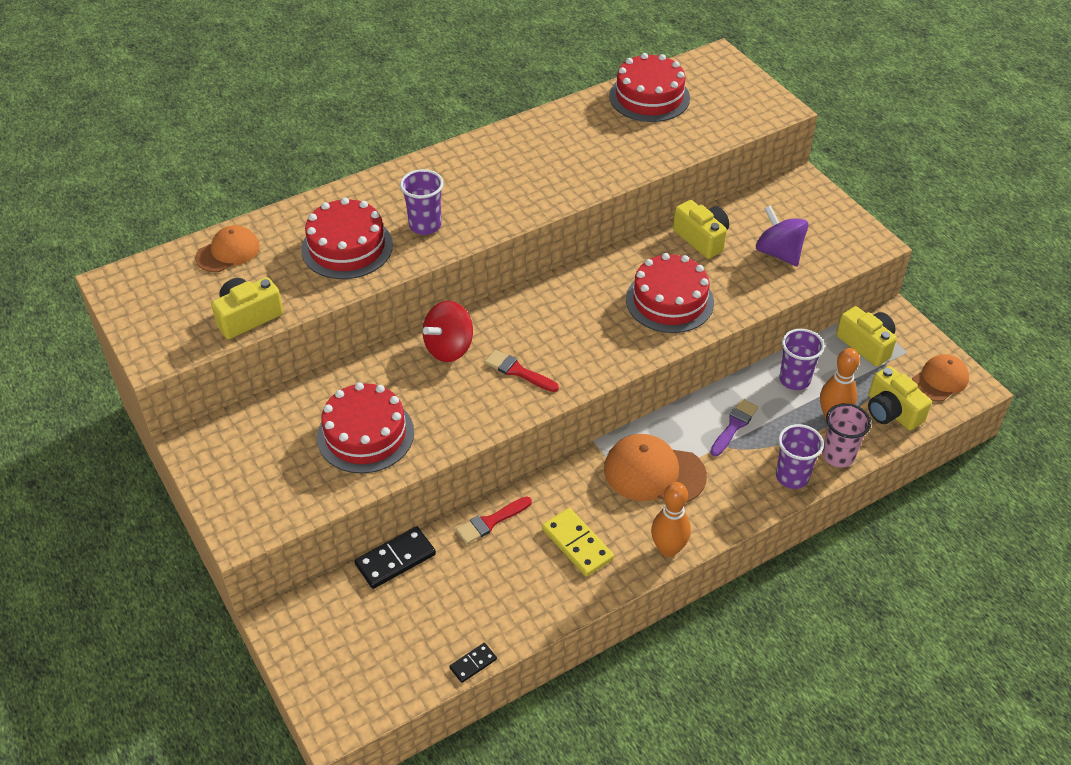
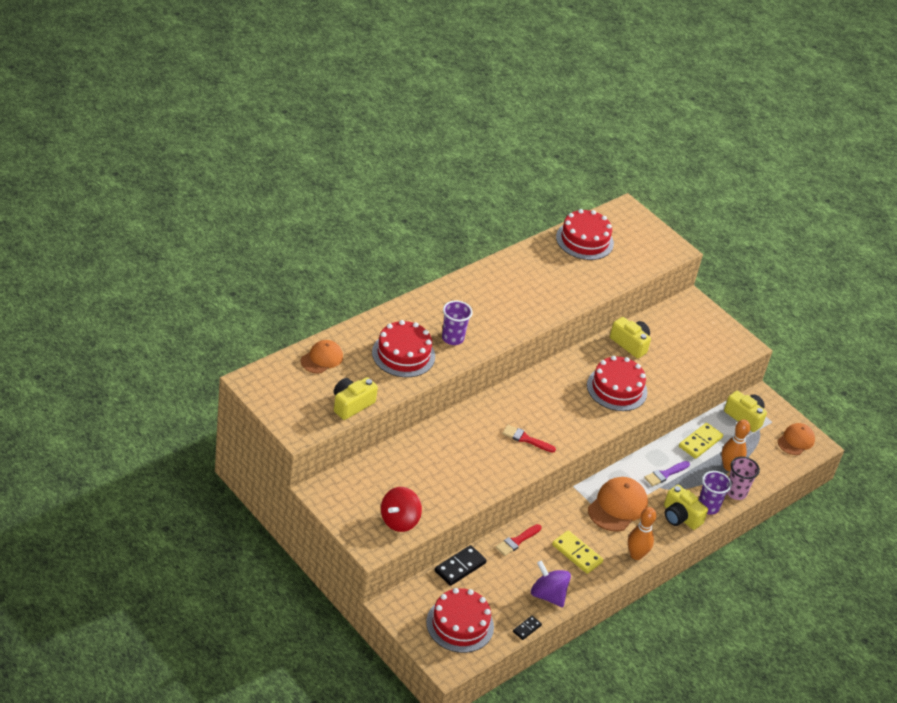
camera: 15 degrees left, 5 degrees down
red cake [317,382,414,473] -> red cake moved to [426,588,494,653]
red spinning top [423,301,473,362] -> red spinning top moved to [381,487,422,532]
orange cap [604,434,707,502] -> orange cap turned 120 degrees clockwise [588,477,648,532]
purple brush [710,399,758,456] -> purple brush turned 150 degrees counterclockwise [644,461,690,486]
purple spinning top [756,205,809,266] -> purple spinning top moved to [531,560,571,607]
purple cup [779,329,825,390] -> yellow domino [679,423,723,459]
yellow camera [868,366,932,430] -> yellow camera moved to [664,485,708,530]

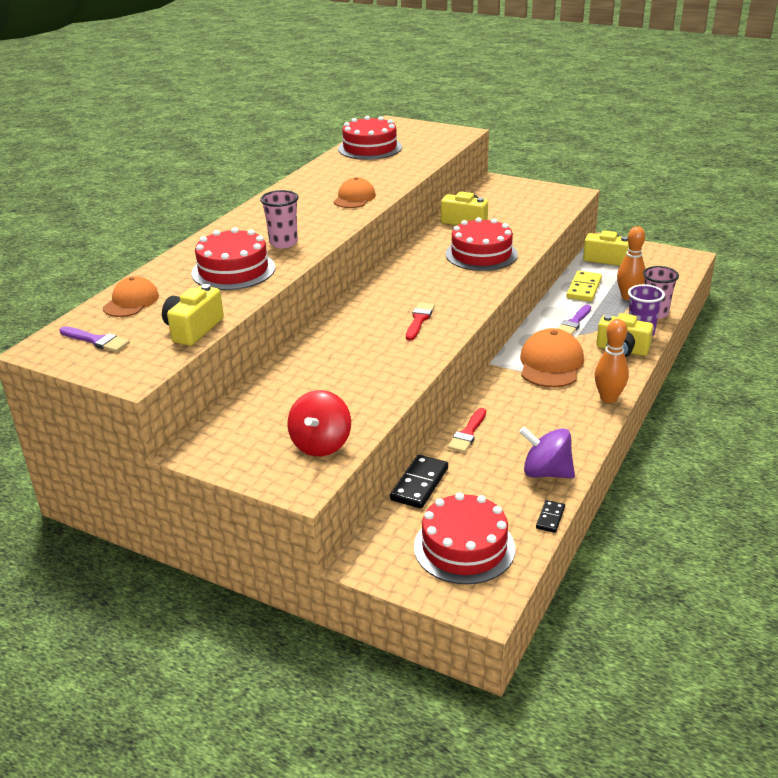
camera: 15 degrees left, 10 degrees down
purple cup [442,300,473,345] -> pink cup [260,190,299,248]
red brush [502,425,556,453] -> red brush turned 105 degrees clockwise [406,302,435,341]
yellow domino [552,530,603,574] -> none
orange cap [778,423,815,455] -> orange cap moved to [333,177,376,208]
none -> purple brush [59,326,130,352]

